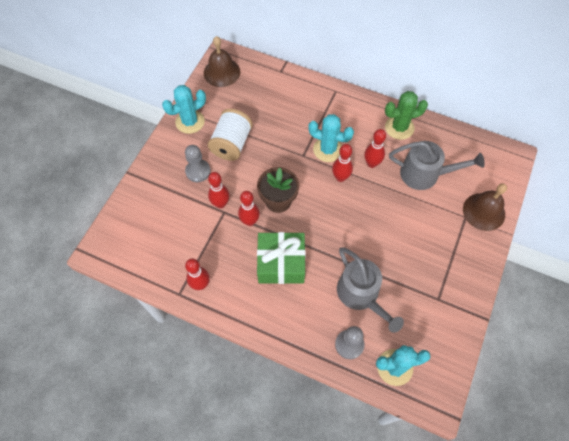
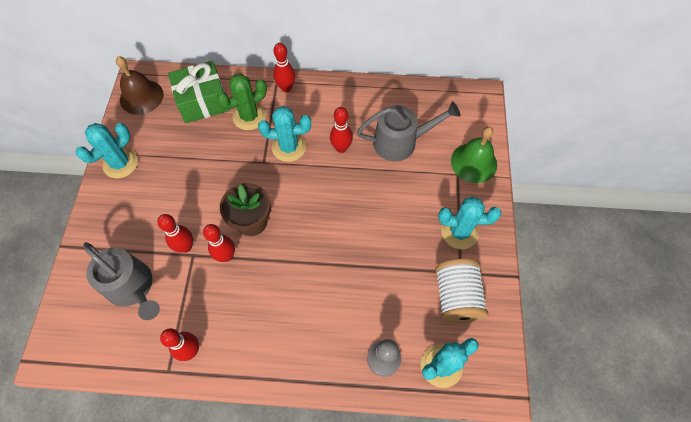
camera: 20 degrees left, 0 degrees up
grey pawn [185,145,211,182] -> none
white spool [208,109,253,161] -> white spool moved to [435,259,488,323]
green gift [257,232,306,284] -> green gift moved to [168,61,229,123]
red bowling pin [332,144,353,182] -> red bowling pin moved to [273,43,295,92]
grey watering can [337,247,404,333] -> grey watering can moved to [83,242,160,320]
green cactus [385,91,428,140] -> green cactus moved to [217,74,267,130]
brown bell [463,183,507,231] -> green bell [451,127,497,183]
none -> turquoise cactus [438,196,501,249]

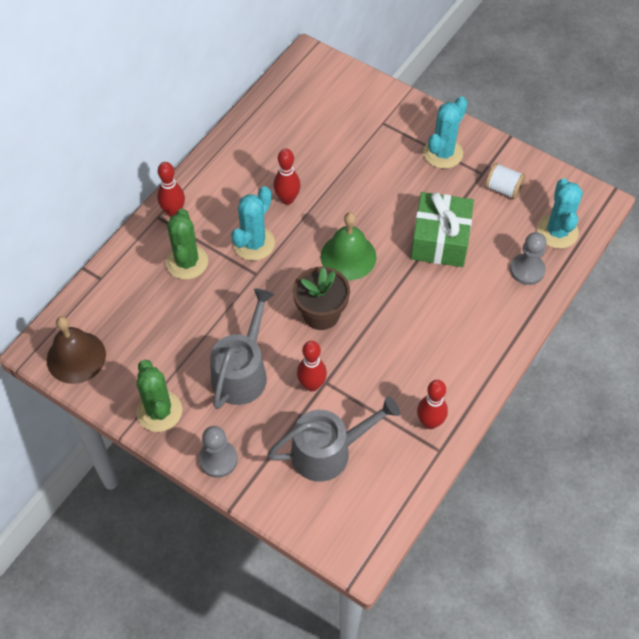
camera: 60 degrees left, 5 degrees down
turquoise cactus [76,123,138,178] -> green cactus [136,359,182,432]
green gift [168,61,229,123] -> green gift moved to [411,192,474,267]
red bowling pin [203,224,235,262] -> none
grey watering can [357,101,461,161] -> grey watering can moved to [210,289,274,409]
white spool [435,259,488,323] -> white spool [485,163,526,199], size x0.60
green bell [451,127,497,183] -> green bell moved to [321,212,377,280]
none -> grey pawn [199,426,238,478]

